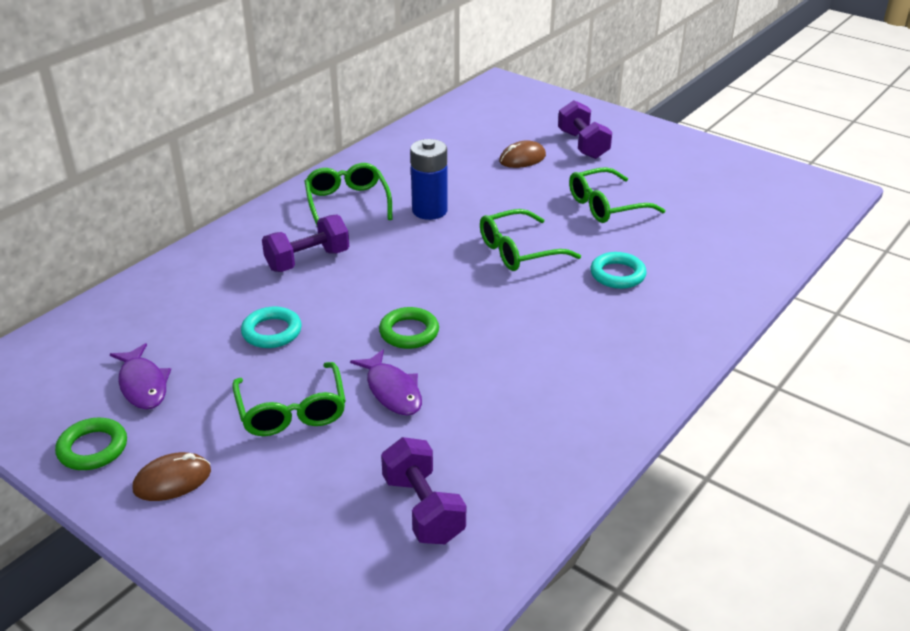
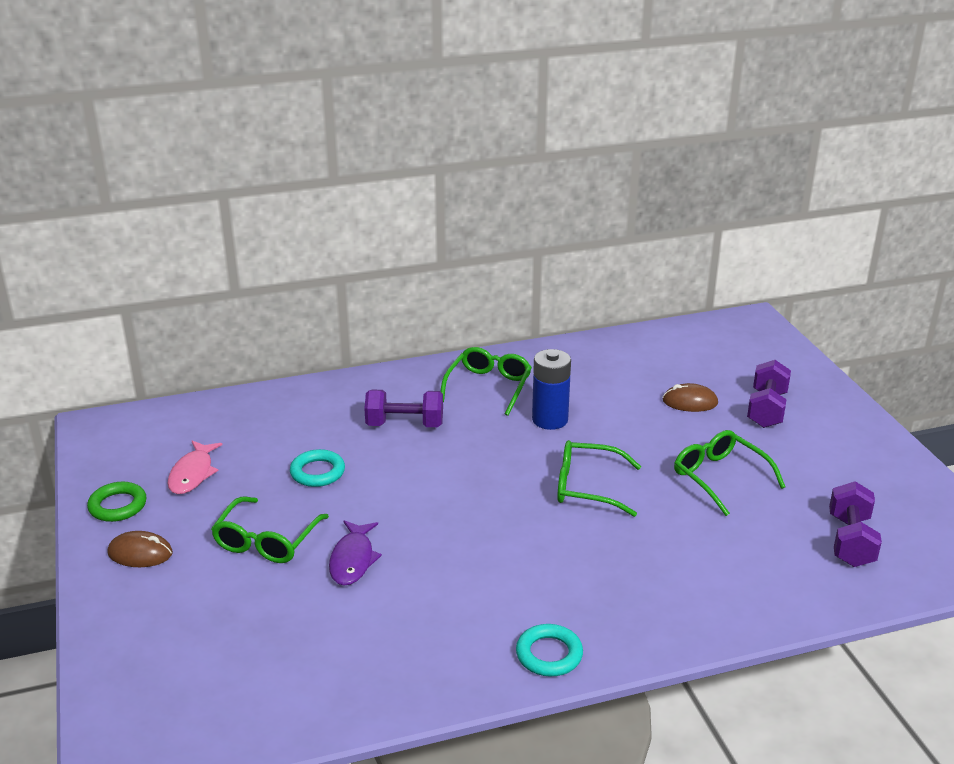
camera: 35 degrees right, 5 degrees down
purple fish [110,343,171,409] -> pink fish [168,440,222,494]
green ring [379,307,439,349] -> none
purple dumbbell [381,437,466,544] -> purple dumbbell moved to [829,481,882,567]
green glasses [569,167,665,223] -> green glasses turned 45 degrees clockwise [674,430,785,516]
turquoise ring [590,252,647,289] -> turquoise ring moved to [516,624,583,676]

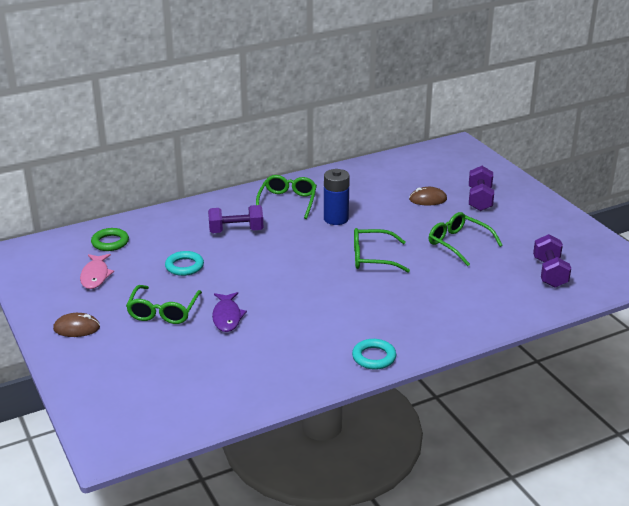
camera: 10 degrees left, 0 degrees up
green ring [87,482,147,522] -> green ring moved to [91,228,129,251]

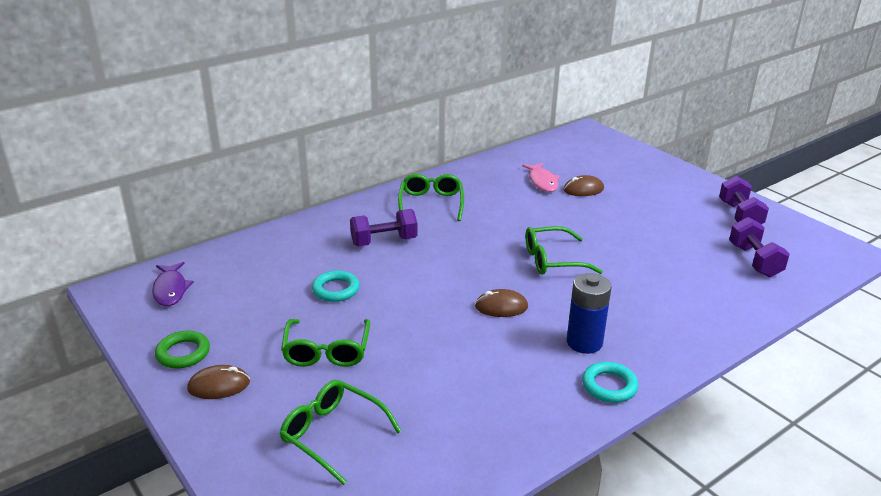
camera: 10 degrees left, 0 degrees up
pink fish [80,254,114,289] -> pink fish moved to [522,163,560,192]
green ring [91,228,129,251] -> green ring moved to [155,331,210,369]
purple fish [212,292,247,332] -> purple fish moved to [152,262,193,306]
blue battery [324,169,350,225] -> blue battery moved to [567,273,612,354]
green glasses [429,212,502,266] -> green glasses moved to [280,380,401,485]
purple dumbbell [469,166,494,211] -> purple dumbbell moved to [719,176,769,224]
none -> brown mouse [475,289,528,317]

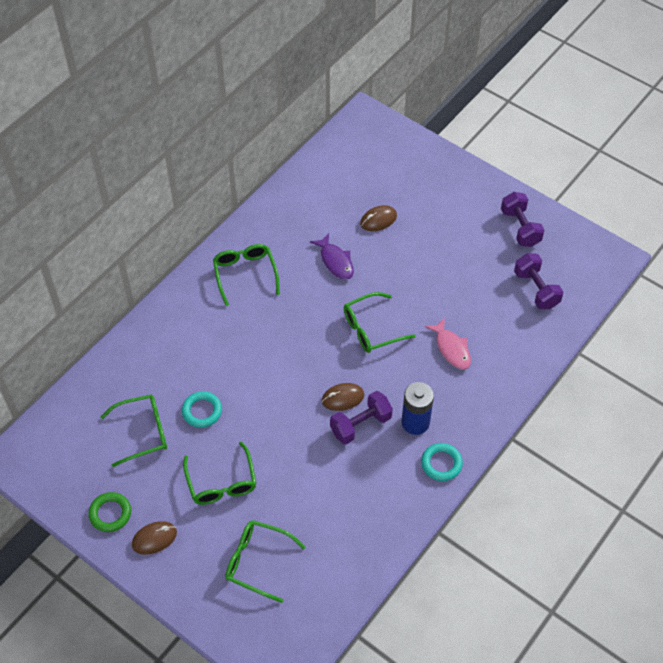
camera: 15 degrees left, 25 degrees up
purple fish [152,262,193,306] -> purple fish moved to [310,233,354,280]
purple dumbbell [350,209,418,246] -> purple dumbbell moved to [330,391,393,444]
pink fish [522,163,560,192] -> pink fish moved to [425,318,471,370]
none -> green glasses [101,395,167,467]

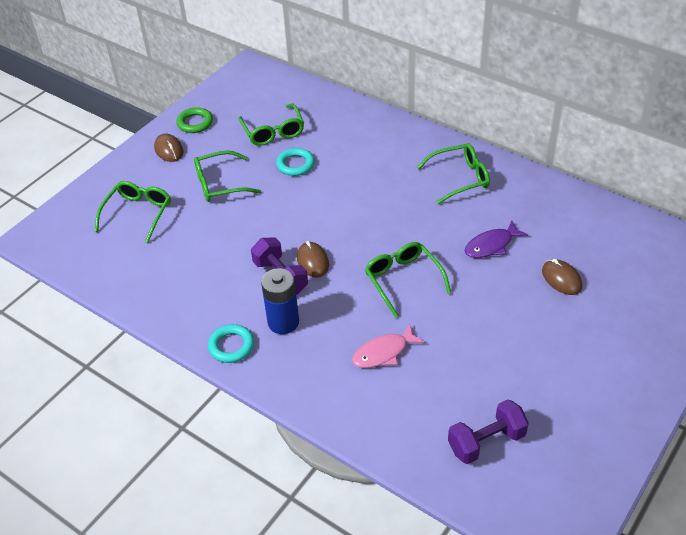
camera: 90 degrees right, 10 degrees down
purple dumbbell [501,192,544,247] -> none

